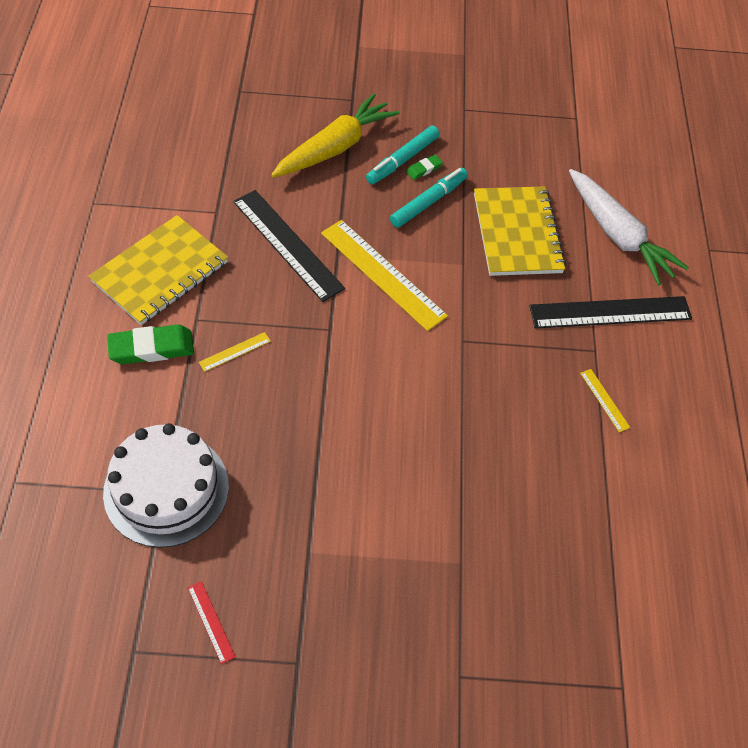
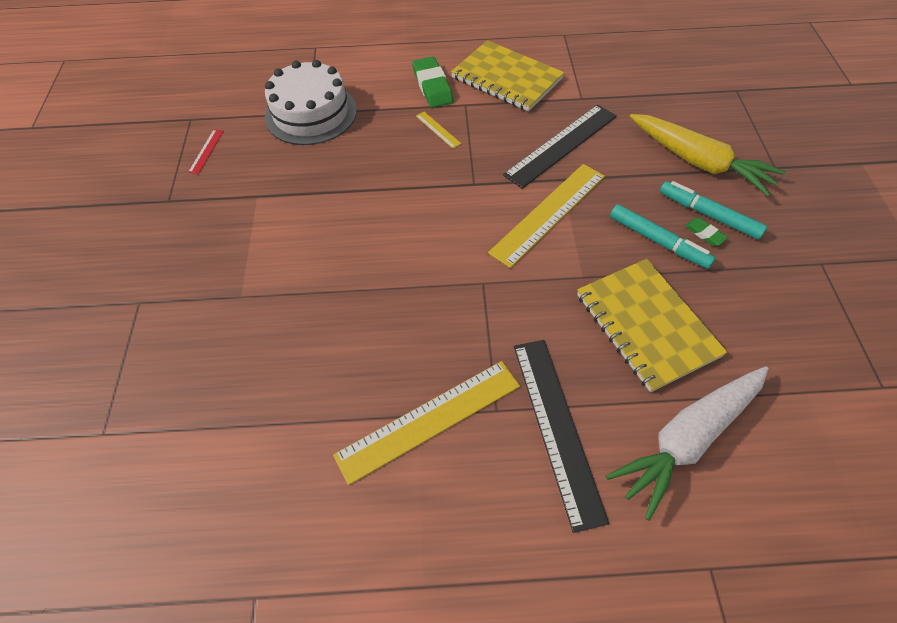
camera: 90 degrees right, 0 degrees up
red ruler [188,581,235,664] -> red ruler turned 45 degrees counterclockwise [188,129,224,174]
yellow notebook [474,186,566,276] -> yellow notebook turned 75 degrees clockwise [577,259,727,393]
yellow ruler [580,369,630,432] -> yellow ruler [333,361,520,485], size x2.29

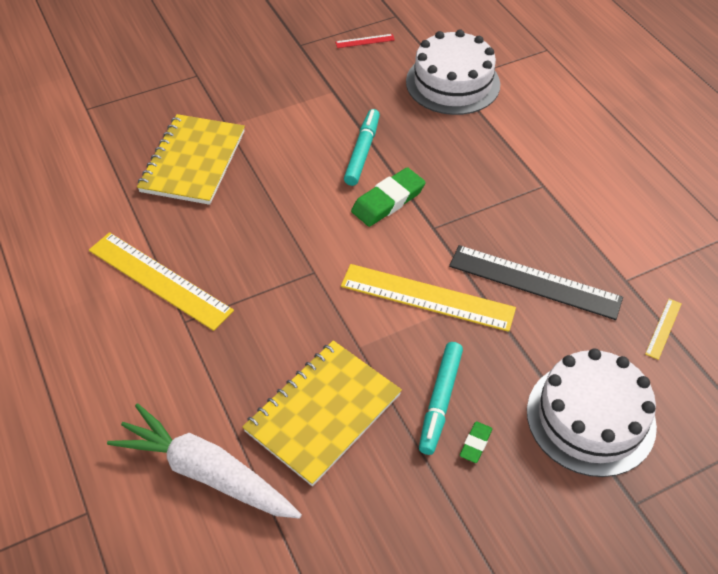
camera: 65 degrees right, 5 degrees down
green eraser [412,56,454,108] -> green eraser moved to [351,167,426,227]
yellow ruler [416,112,461,148] -> yellow ruler moved to [645,299,682,360]
yellow notebook [451,40,564,112] -> yellow notebook moved to [137,114,245,205]
black ruler [514,340,609,533] -> none
yellow carrot [630,114,785,196] -> white cake [527,348,657,477]
turquoise marker [660,181,767,240] -> turquoise marker moved to [344,109,380,186]

